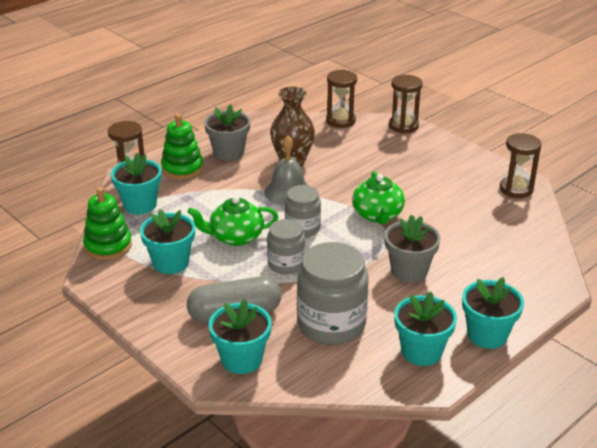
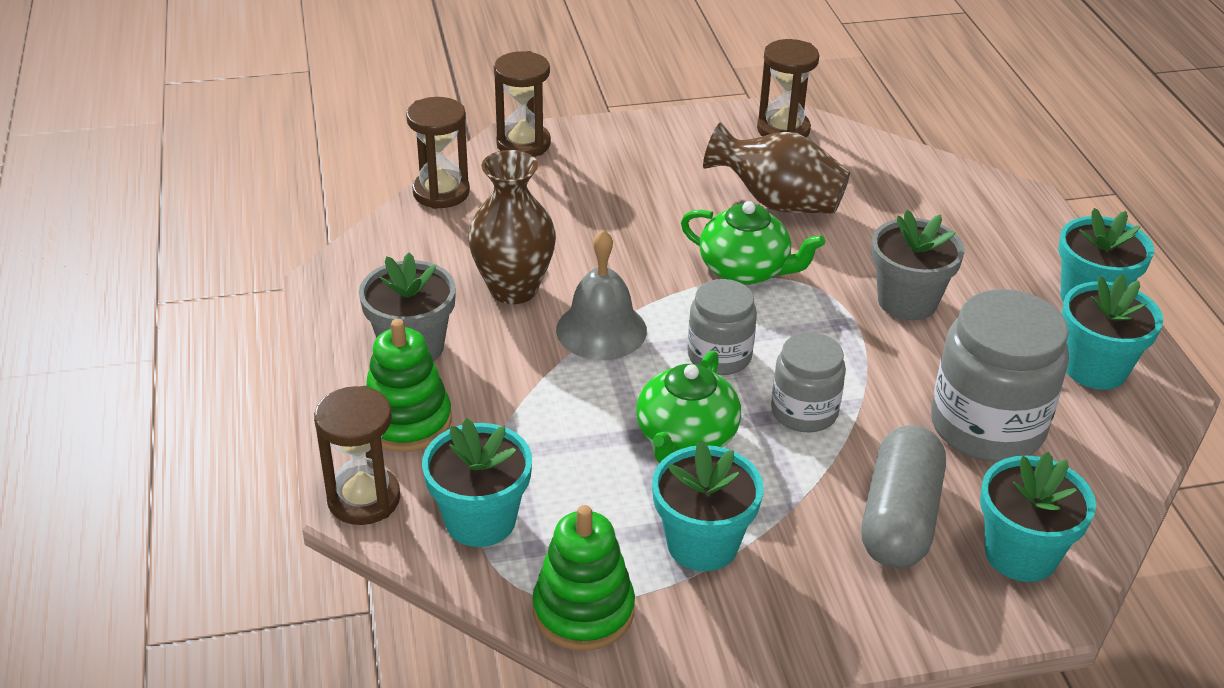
camera: 60 degrees left, 5 degrees up
none -> brown vase [703,122,850,213]

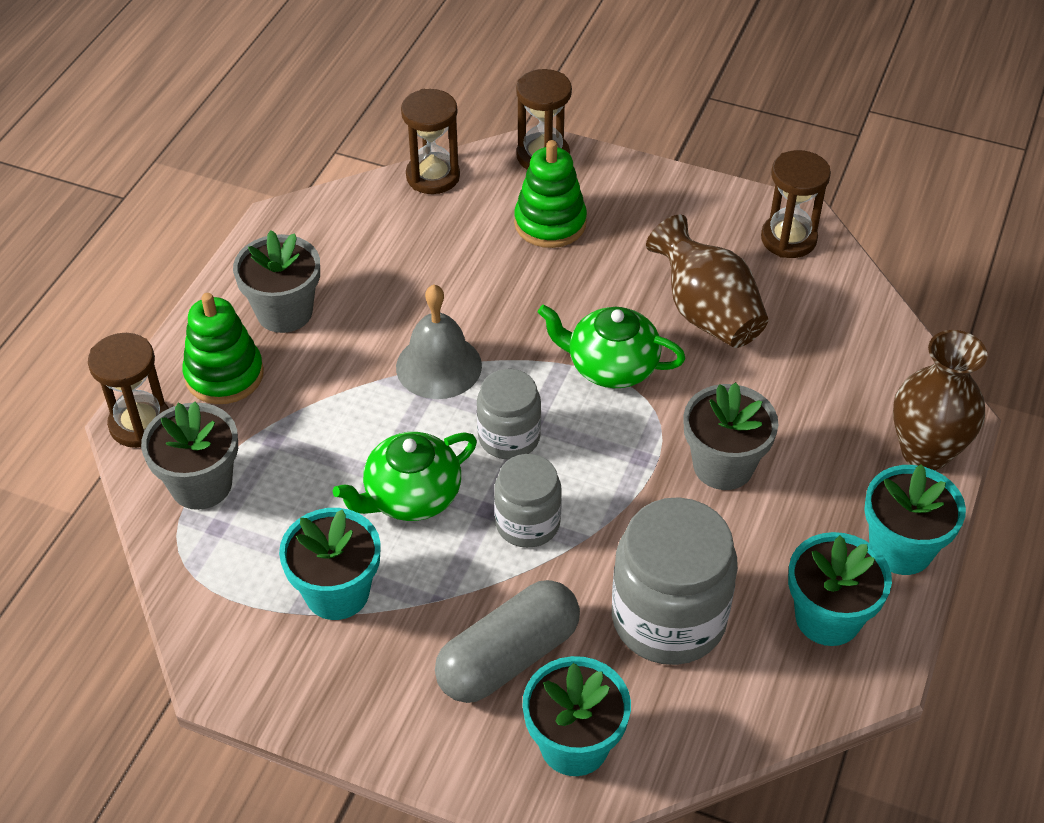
camera: 35 degrees right, 10 degrees up
turquoise flower pot [422,418,532,547] -> grey flower pot [141,402,238,510]
brown vase [468,150,556,304] -> brown vase moved to [893,330,988,470]
green stacking toy [532,505,635,651] -> green stacking toy moved to [514,140,587,248]
green teapot [681,201,825,285] -> green teapot turned 135 degrees clockwise [538,304,685,388]

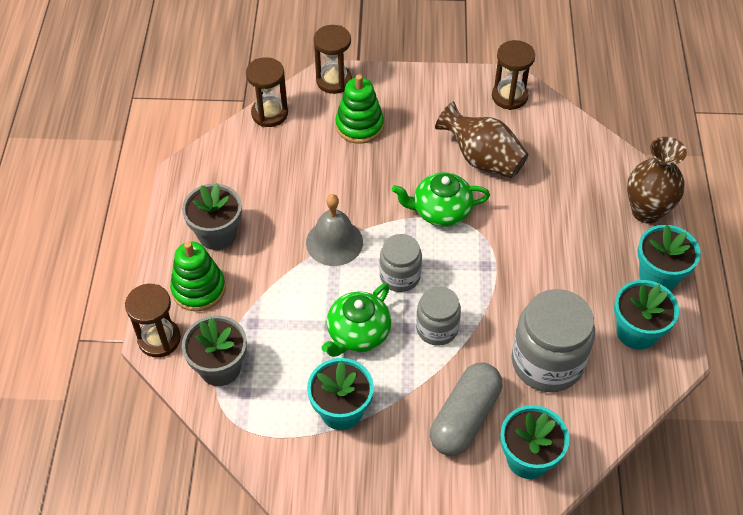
camera: 20 degrees left, 5 degrees up
grey flower pot [684,382,779,490] -> none

